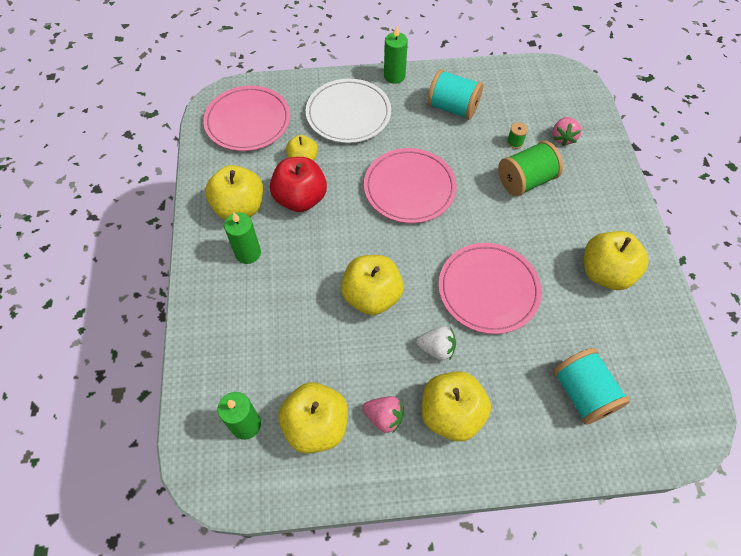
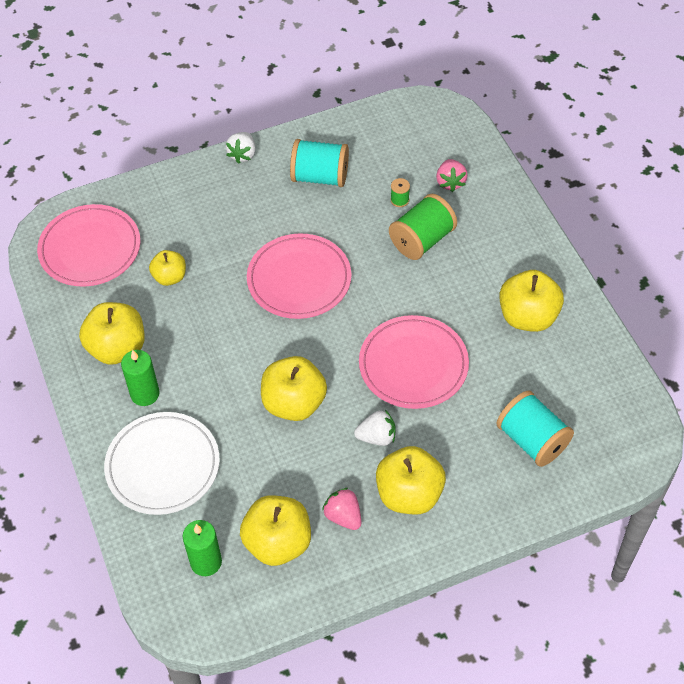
camera: 15 degrees left, 5 degrees down
red apple [270,157,327,212] -> none
white plate [306,79,391,143] -> white plate moved to [104,412,220,515]
pink strawberry [362,396,404,434] -> pink strawberry turned 135 degrees counterclockwise [322,488,361,530]
green candle [384,26,408,84] -> white strawberry [225,132,256,164]

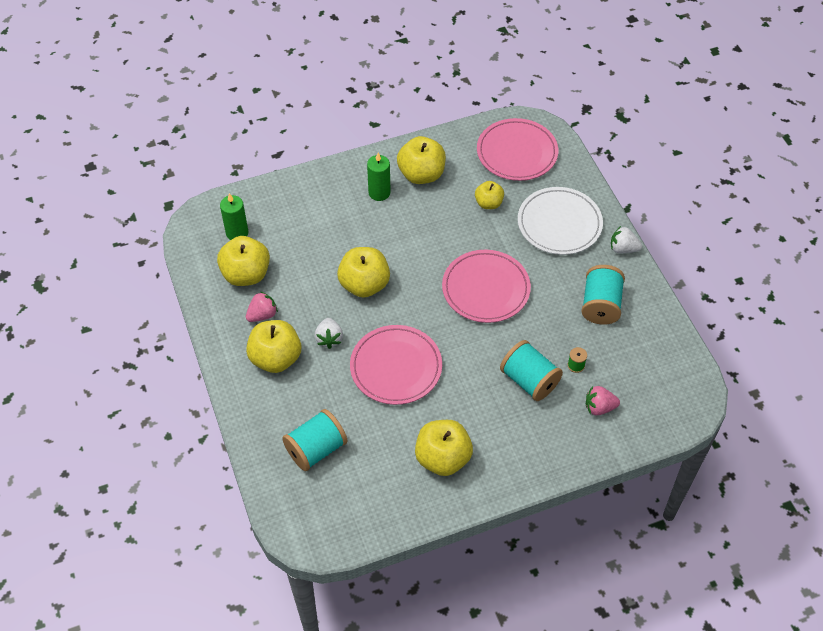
camera: 90 degrees right, 0 degrees up
white plate [104,412,220,515] -> white plate moved to [518,187,603,255]
green spool [389,194,457,260] -> turquoise spool [500,340,563,401]

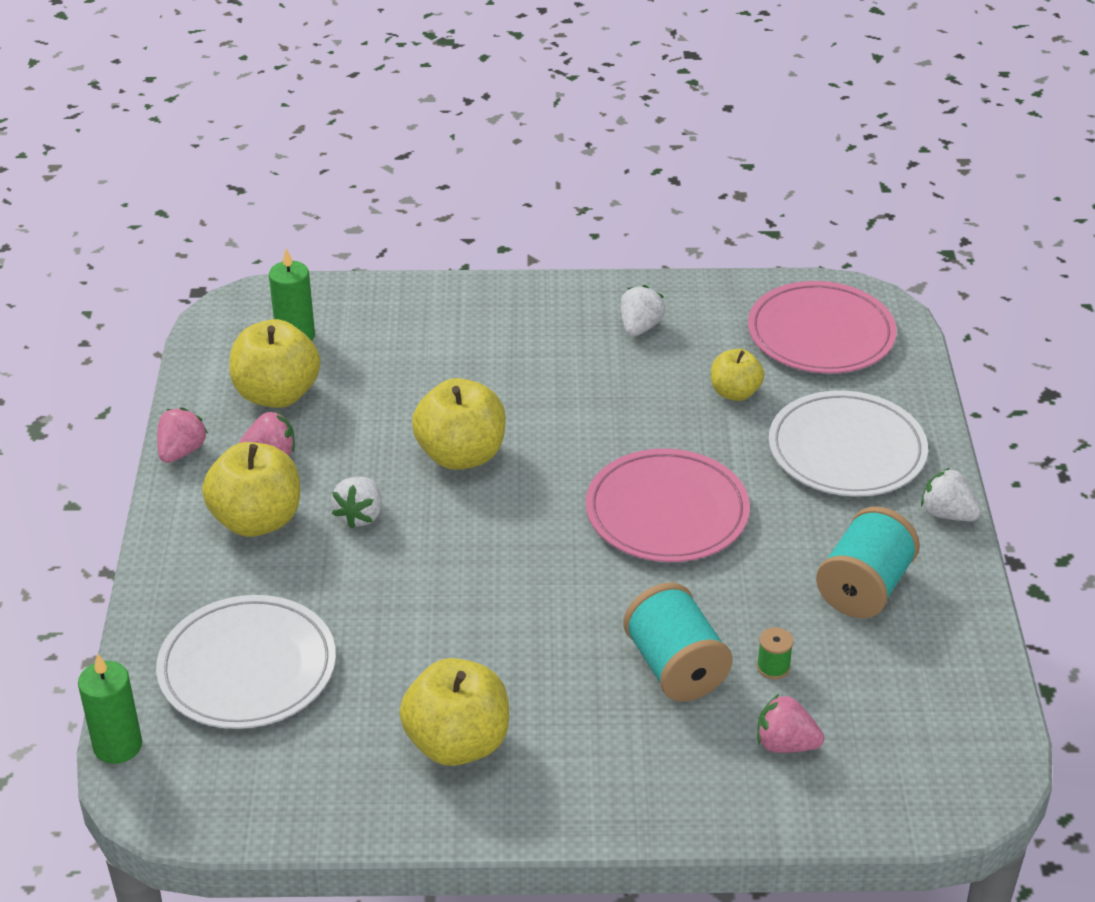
camera: 20 degrees right, 15 degrees down
turquoise spool [282,409,348,471] -> white plate [156,595,336,729]
pink plate [350,325,442,405] -> none
green candle [367,153,391,201] -> green candle moved to [78,653,142,764]
yellow apple [397,136,446,184] -> white strawberry [620,285,665,337]
none -> pink strawberry [157,407,208,463]

